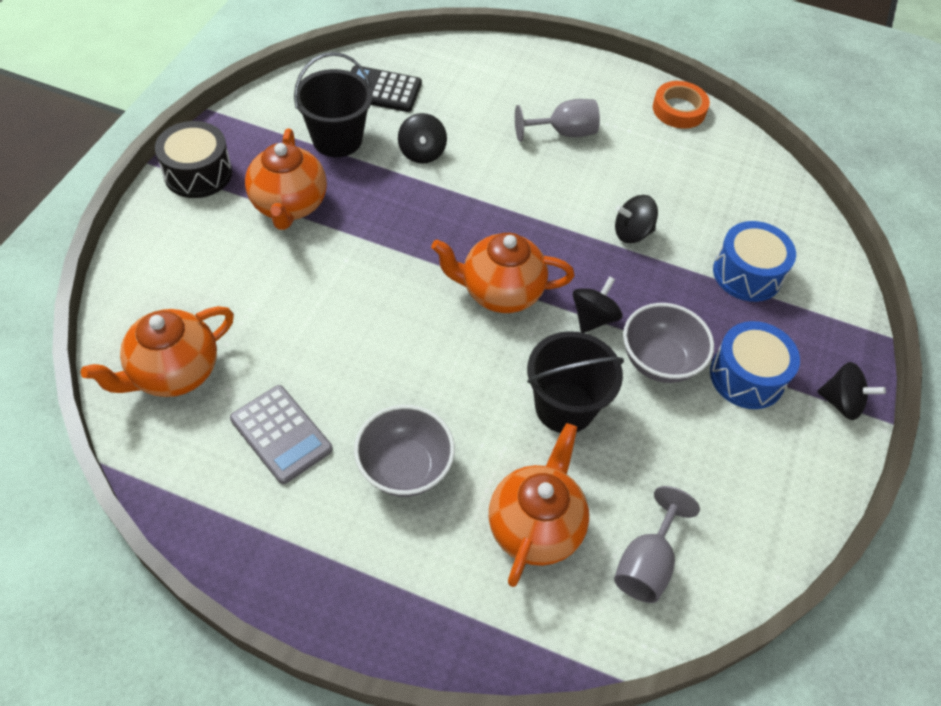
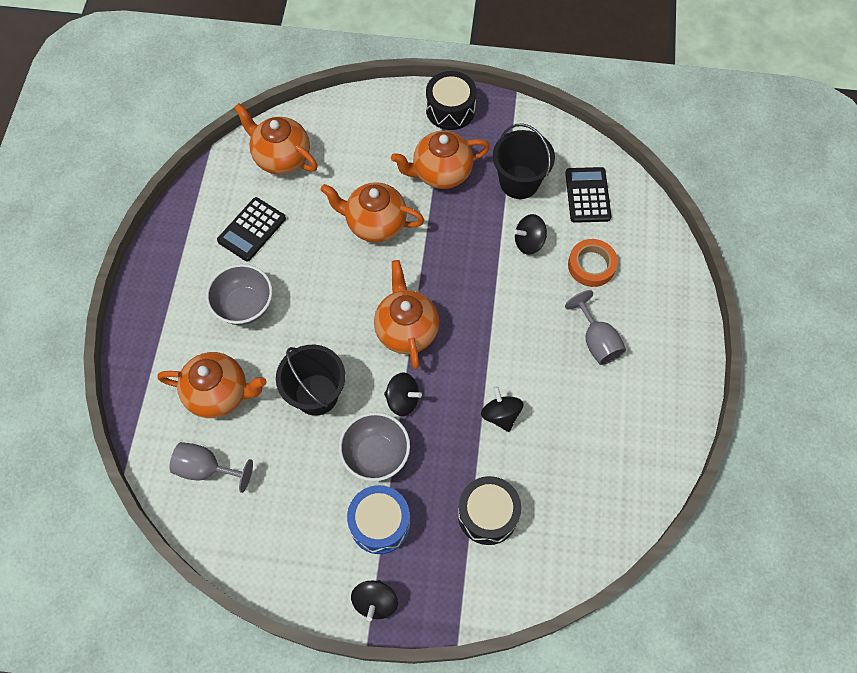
camera: 80 degrees right, 10 degrees up
grey calculator [230,385,333,484] -> black calculator [217,197,286,261]
orange tape [653,81,710,129] -> orange tape moved to [568,239,618,287]
blue drum [713,221,796,302] -> black drum [458,476,521,545]
none -> orange teapot [321,182,424,242]

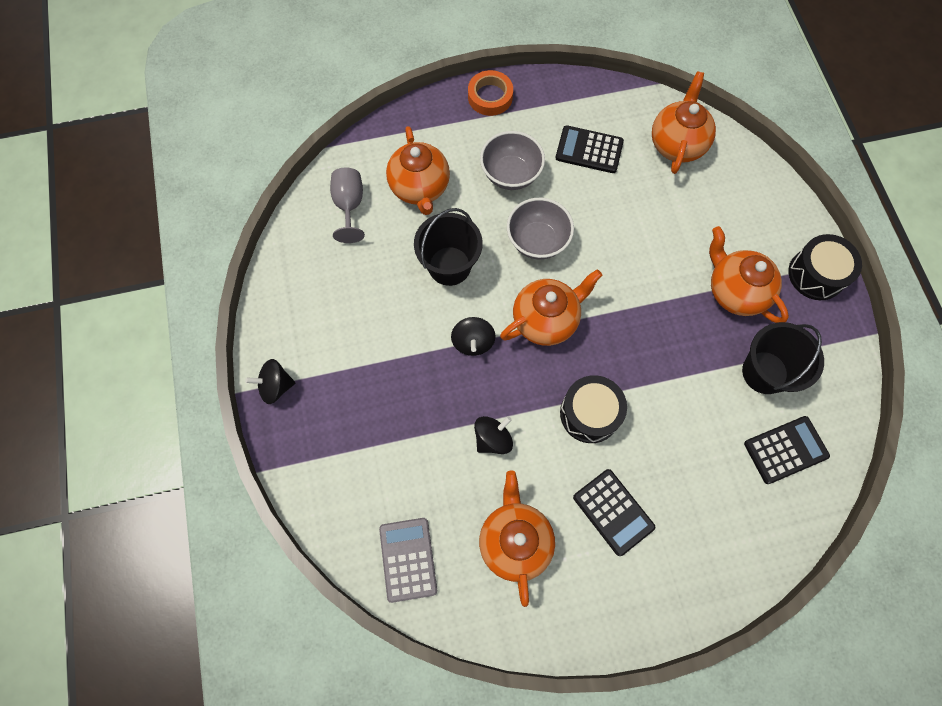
camera: 70 degrees right, 5 degrees up
orange teapot [321,182,424,242] -> orange teapot moved to [479,470,555,607]
grey bowl [339,412,410,481] -> grey bowl moved to [507,198,574,260]
blue drum [347,485,410,554] -> none
black drum [458,476,521,545] -> black drum moved to [560,375,627,443]
black spinning top [514,214,547,255] -> none
grey goblet [565,290,626,365] -> black calculator [573,469,656,556]
orange tape [568,239,618,287] -> orange tape moved to [468,70,513,116]
none -> grey calculator [379,518,437,603]

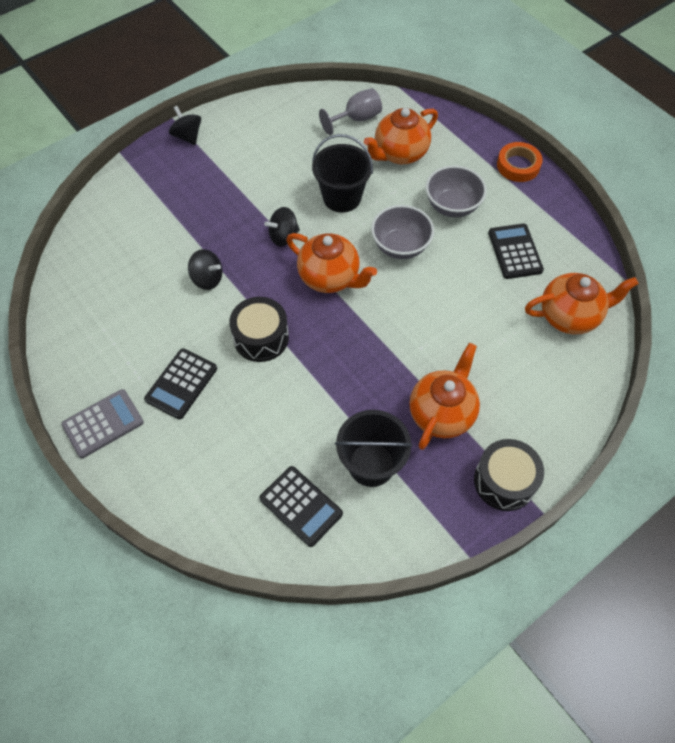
camera: 65 degrees right, 10 degrees down
grey calculator [379,518,437,603] -> grey calculator moved to [61,389,144,458]
orange teapot [479,470,555,607] -> none

